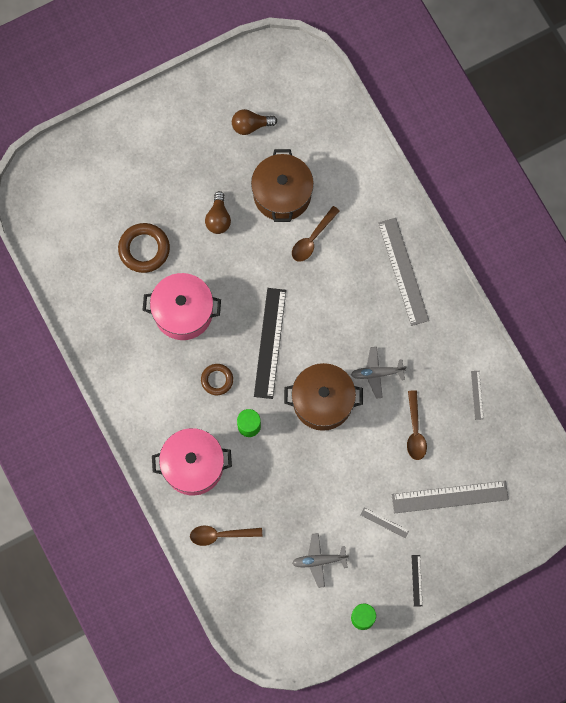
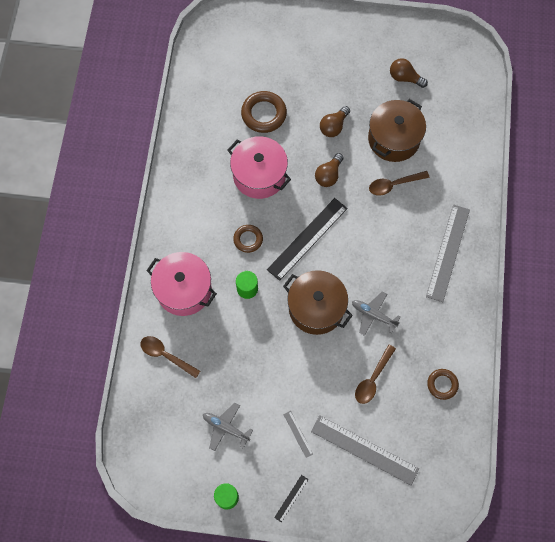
camera: 35 degrees right, 5 degrees down
grey ruler [471,371,484,420] -> brown ring [427,369,459,400]
none -> brown light bulb [315,153,344,187]

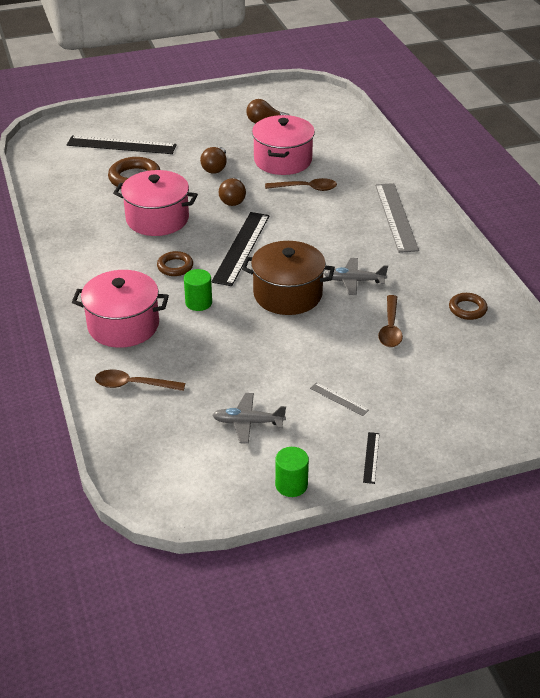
camera: 25 degrees left, 30 degrees down
grey ruler [311,415,419,485] -> none
brown pot [368,99,426,162] -> pink pot [252,115,315,175]
brown spoon [369,171,429,195] -> brown spoon turned 135 degrees counterclockwise [265,178,337,191]
none -> black ruler [67,135,177,154]

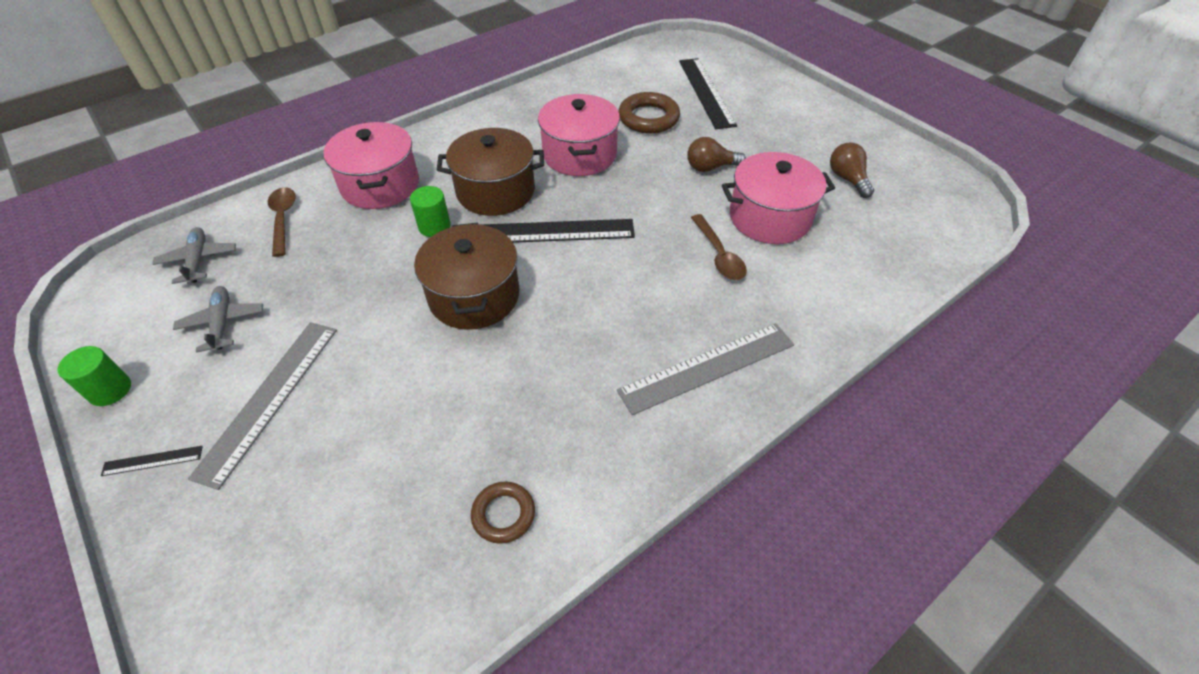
camera: 70 degrees right, 10 degrees up
brown ring [157,251,193,276] -> brown pot [437,128,544,216]
brown light bulb [219,177,246,206] -> none
grey ruler [310,382,369,416] -> grey ruler [188,322,337,490], size x2.28
grey plane [324,258,388,295] -> grey plane moved to [152,227,236,285]
brown spoon [378,295,403,347] -> none

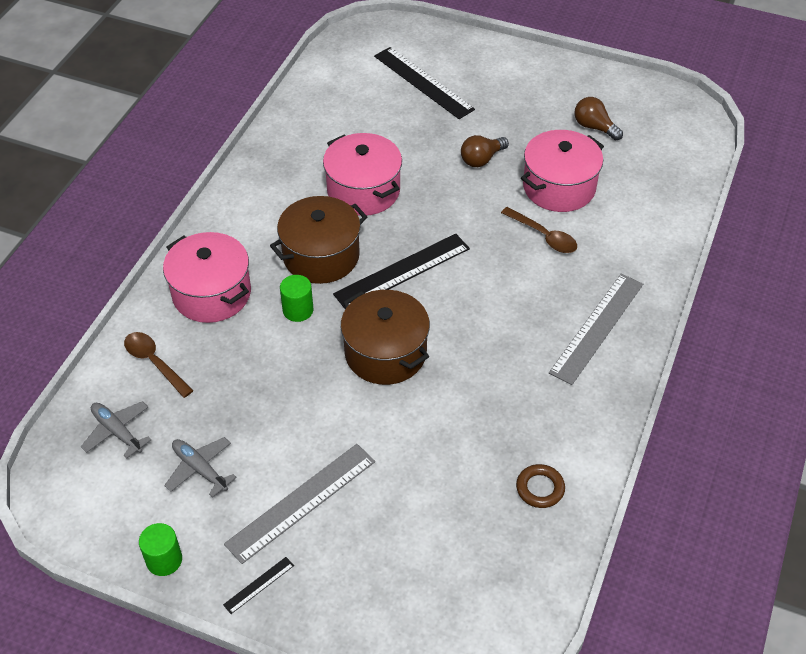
camera: 30 degrees left, 0 degrees up
grey ruler [188,322,337,490] -> grey ruler turned 60 degrees clockwise [224,444,375,564]
brown ring [618,92,680,134] -> none

